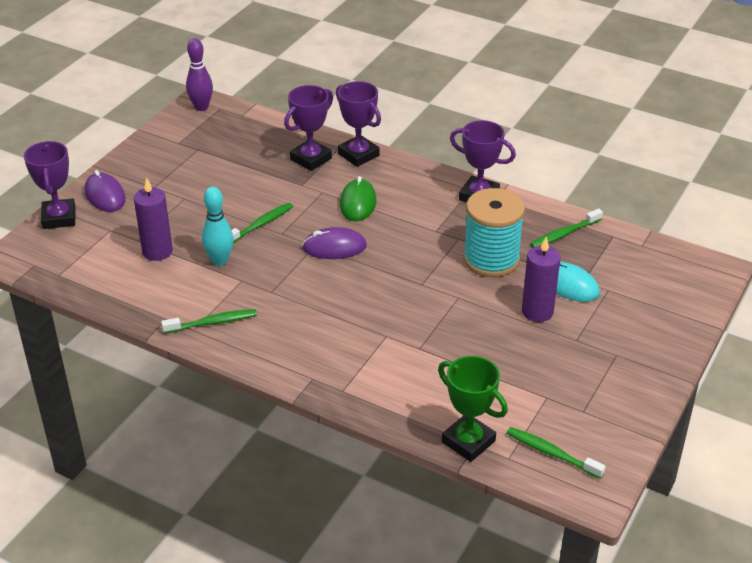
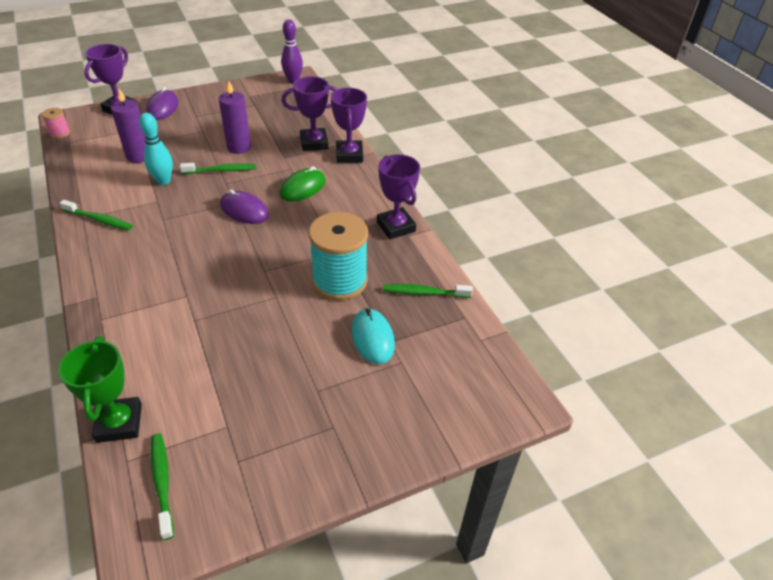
camera: 35 degrees right, 5 degrees up
purple candle [522,237,561,322] -> purple candle moved to [219,81,251,154]
none -> pink spool [42,108,70,139]

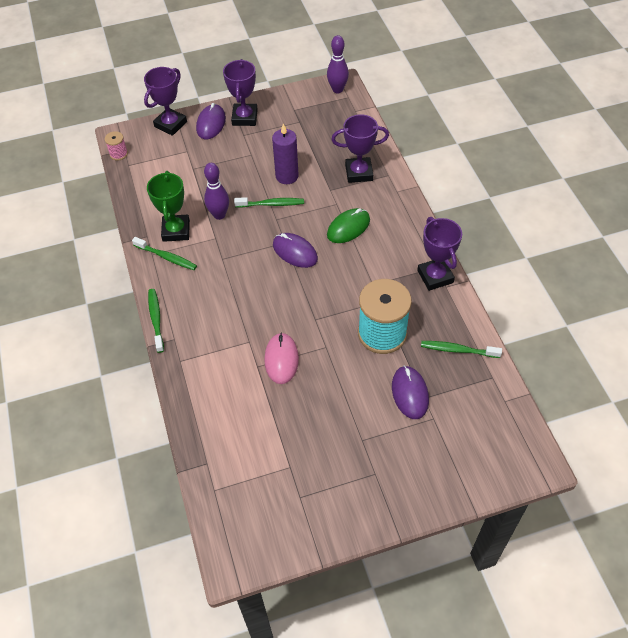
camera: 10 degrees right, 10 degrees up
green trophy [58,337,142,443] -> green trophy moved to [147,171,190,242]
purple candle [111,89,146,163] -> none
turquoise bowling pin [139,113,173,185] -> purple bowling pin [204,163,229,220]
green toothbrush [151,433,174,540] -> green toothbrush moved to [148,289,164,353]
purple trophy [331,88,367,163] -> purple trophy moved to [223,59,258,126]
turquoise mouse [352,308,395,364] -> purple mouse [392,365,429,419]
none -> pink mouse [264,332,299,384]

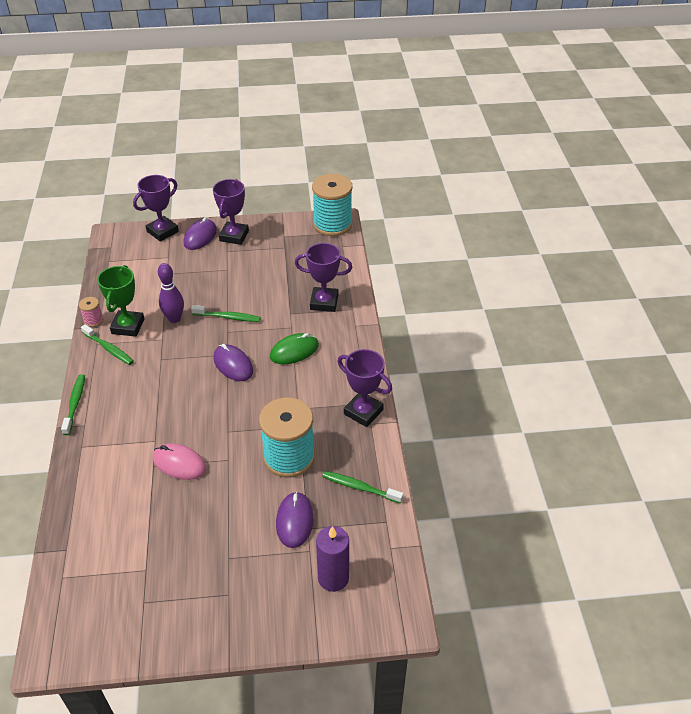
camera: 10 degrees right, 10 degrees down
pink spool [105,131,128,161] -> pink spool moved to [79,297,104,327]
pink mouse [264,332,299,384] -> pink mouse turned 75 degrees counterclockwise [153,443,206,480]
purple candle [272,124,299,184] -> purple candle moved to [316,526,349,592]
purple bowling pin [327,35,349,93] -> turquoise spool [312,174,353,236]
purple trophy [417,217,462,291] -> purple trophy turned 45 degrees counterclockwise [338,349,392,427]

